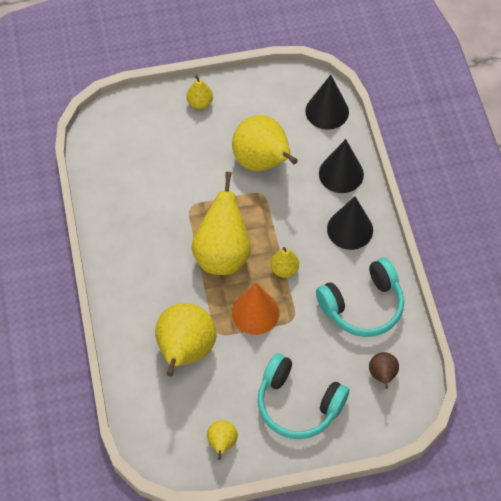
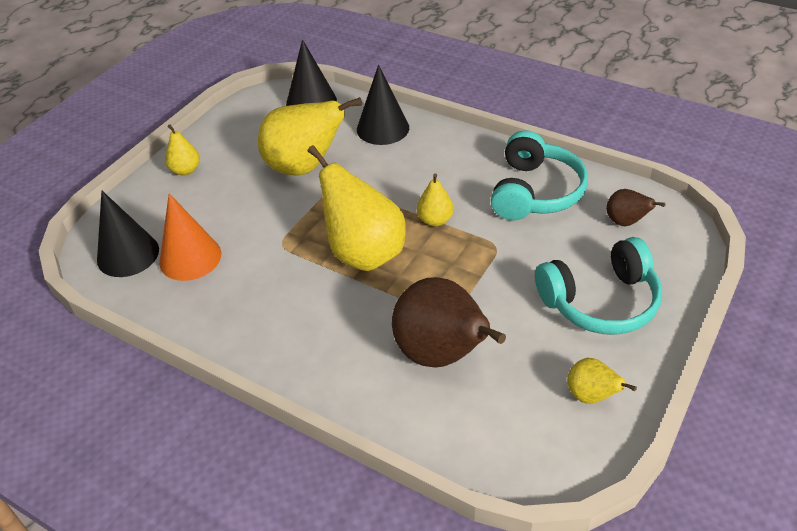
camera: 45 degrees left, 15 degrees down
yellow pear [155,303,217,376] -> brown pear [392,277,506,367]
orange cone [232,283,280,335] -> orange cone moved to [159,193,221,281]
black cone [327,196,373,250] -> black cone moved to [97,191,159,277]

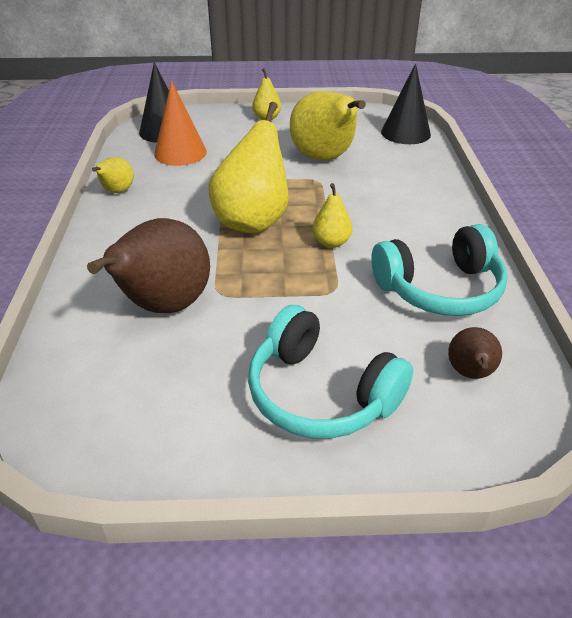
camera: 55 degrees right, 5 degrees down
black cone [357,65,409,145] -> none
yellow pear [567,358,637,404] -> yellow pear moved to [92,157,134,193]

